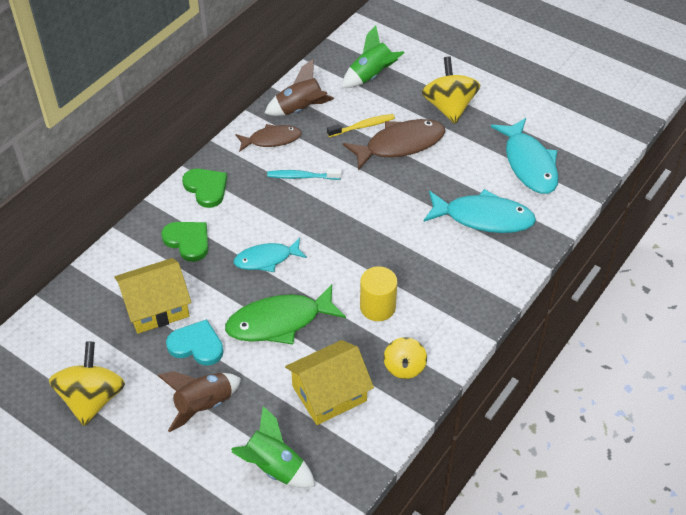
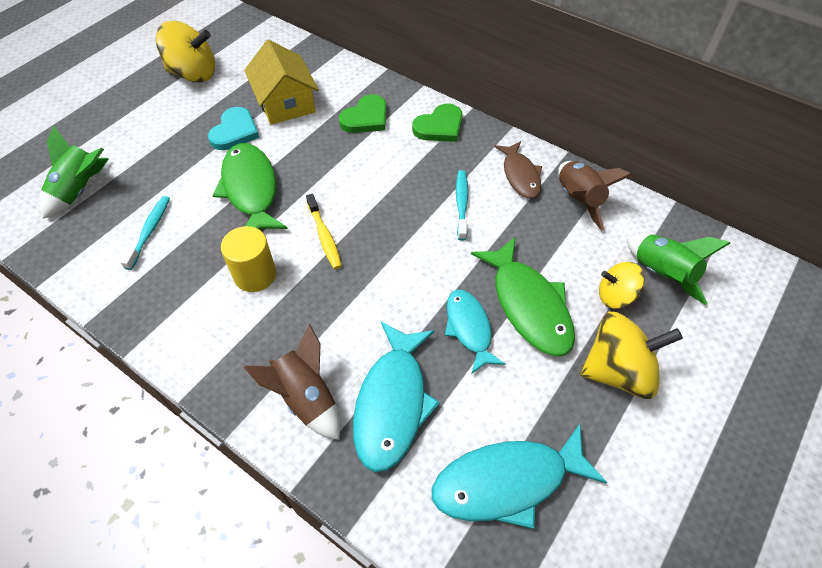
camera: 90 degrees right, 5 degrees up
brown rocket [157,371,241,432] -> brown rocket moved to [244,324,340,440]
turquoise fish [234,238,307,272] -> turquoise fish moved to [445,290,505,374]
yellow house [285,340,374,425] -> turquoise toothbrush [120,196,170,270]
yellow toothbrush [327,114,395,137] -> yellow toothbrush moved to [306,194,342,269]
brown fish [343,119,445,170] -> green fish [471,237,575,357]
yellow spinning top [384,337,427,379] -> yellow spinning top moved to [599,262,645,309]

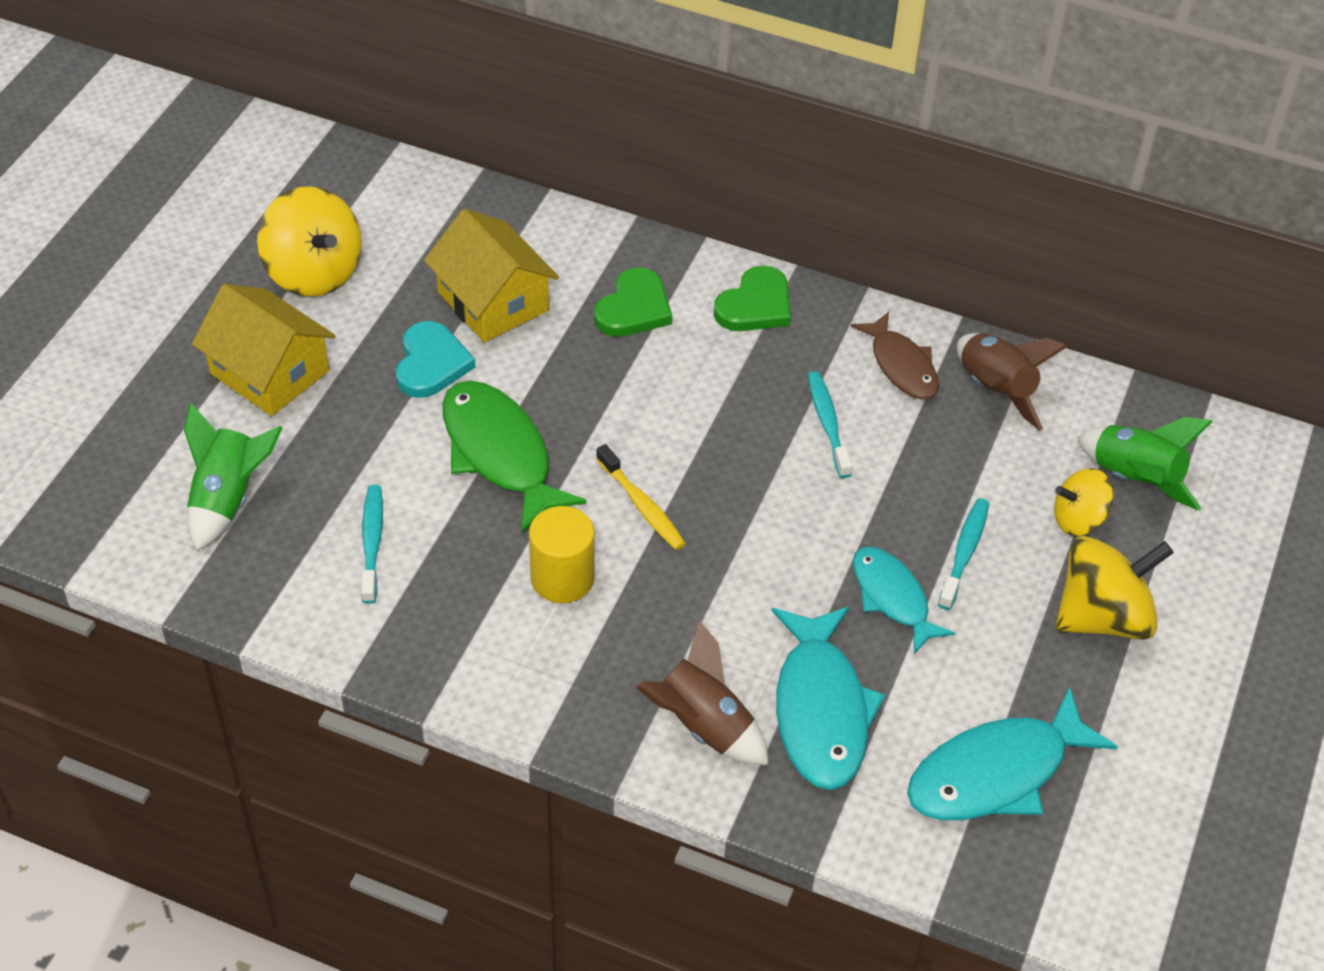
camera: 15 degrees left, 5 degrees down
yellow spinning top [156,21,215,82] -> yellow spinning top turned 60 degrees clockwise [257,186,362,297]
green fish [471,237,575,357] -> turquoise toothbrush [938,498,989,610]
none -> yellow house [192,284,336,416]

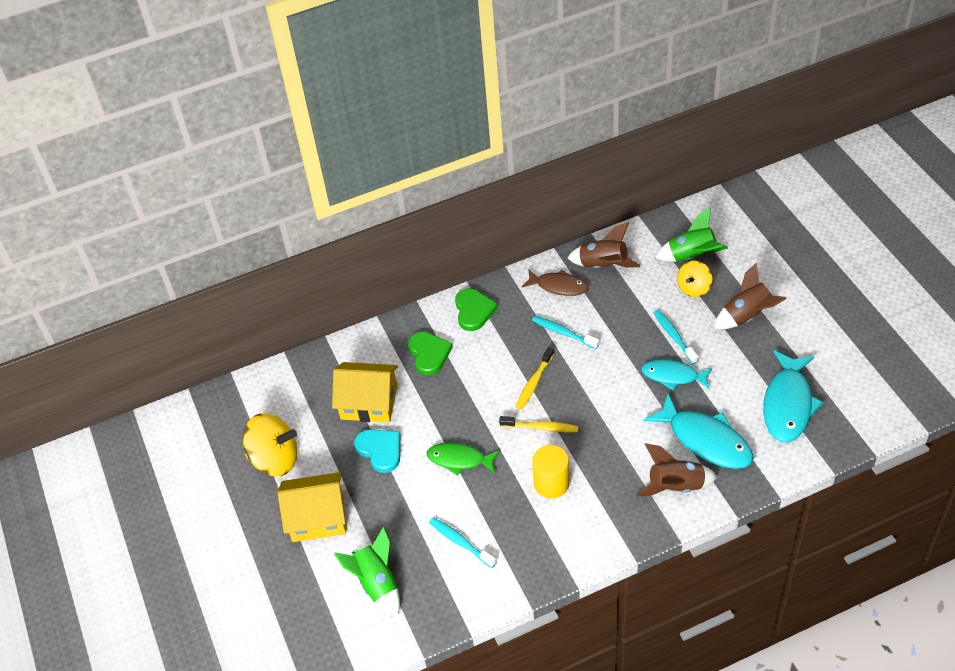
camera: 40 degrees left, 0 degrees up
green fish [443,380,586,533] -> green fish [427,442,500,476], size x0.64
yellow spinning top [1055,536,1174,640] -> brown rocket [714,263,787,329]
none -> yellow toothbrush [515,347,554,410]

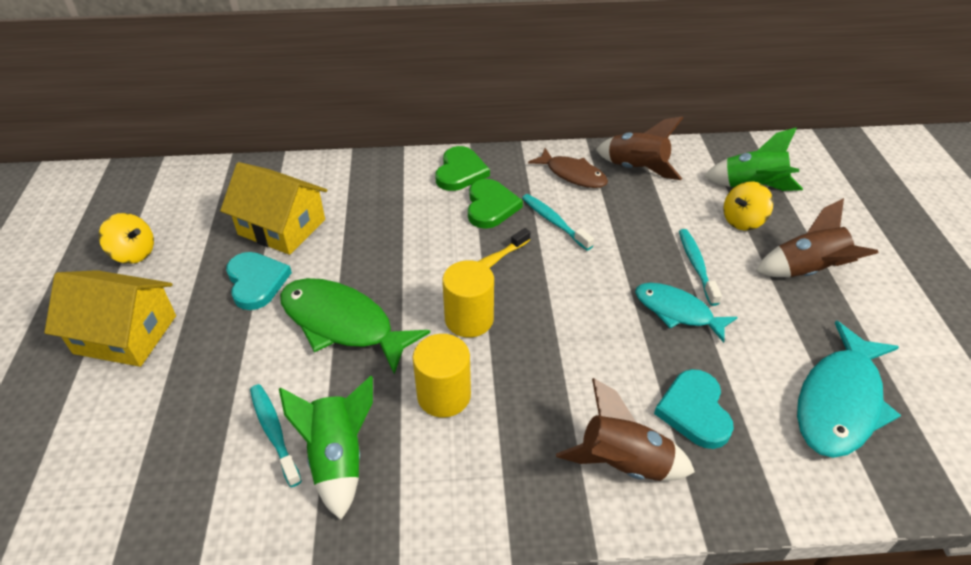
camera: 15 degrees right, 5 degrees down
yellow spinning top [243,413,297,477] -> yellow spinning top [99,213,154,264], size x0.60
green rocket [334,527,400,616] -> green rocket moved to [279,376,373,520]
green heart [408,332,453,376] -> green heart moved to [468,179,523,229]
green fish [427,442,500,476] -> green fish [280,278,430,374], size x1.57
yellow toothbrush [499,416,578,432] -> yellow cylinder [442,260,494,337]
turquoise fish [643,394,754,469] -> turquoise heart [654,369,734,449]

